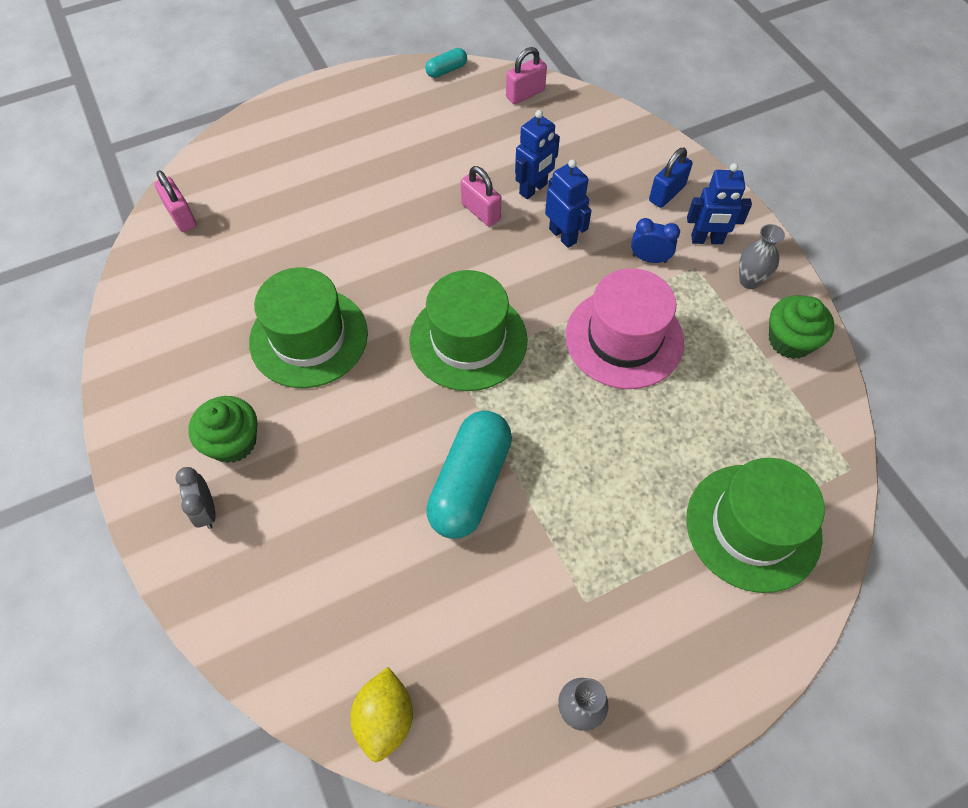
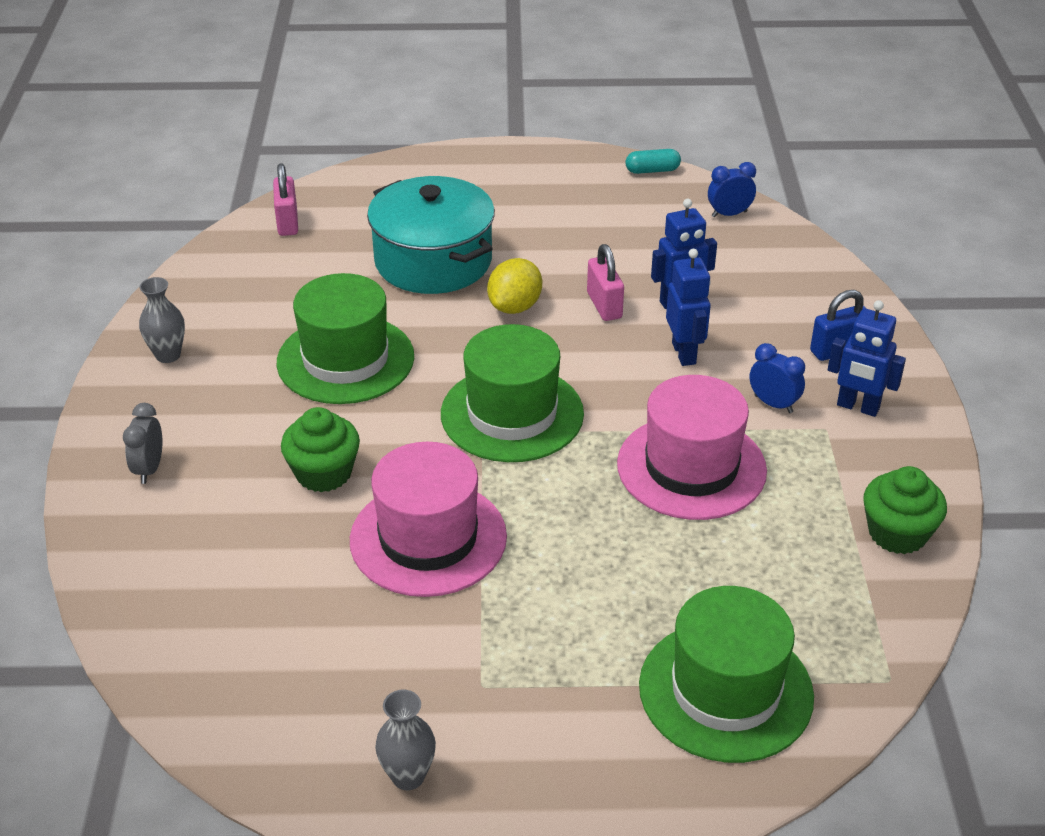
camera: 25 degrees right, 20 degrees down
green cupcake [189,396,258,463] -> green cupcake moved to [281,407,360,492]
yellow lemon [350,667,413,762] -> yellow lemon moved to [487,258,542,314]
turquoise capsule [426,410,512,539] -> pink hat [350,442,507,597]
pink padlock [506,47,547,104] -> blue clock [708,162,756,217]
grey vase [739,224,785,289] -> grey vase moved to [139,277,185,363]
none -> turquoise pot [367,176,495,294]

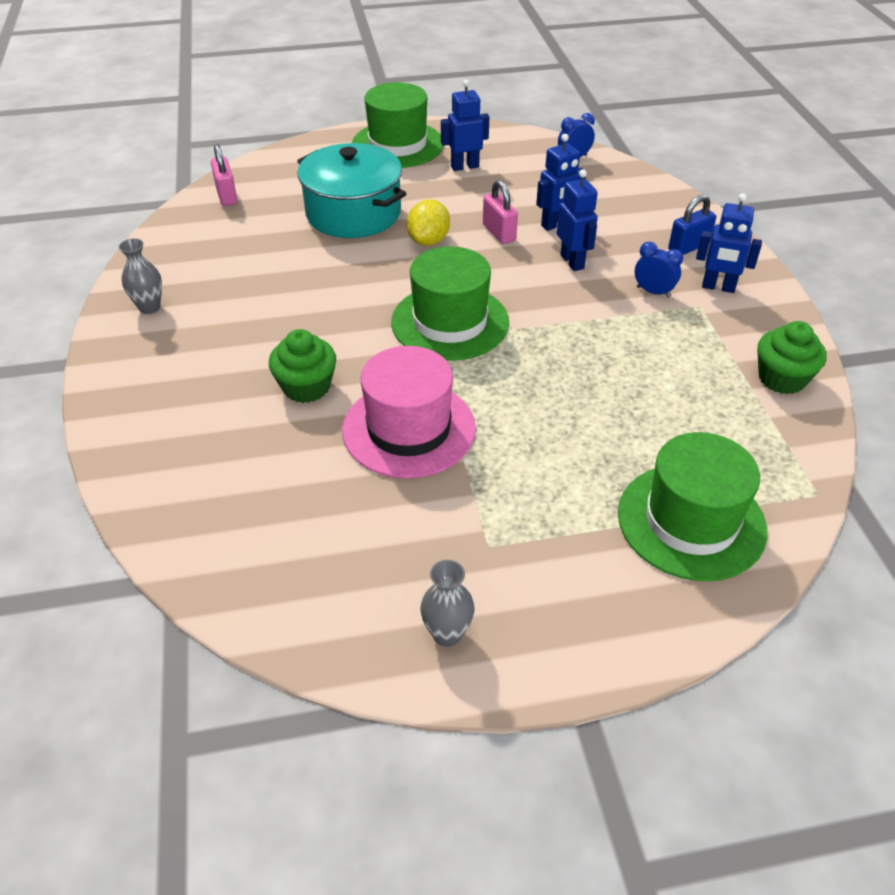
camera: 10 degrees left, 5 degrees up
grey clock [123,403,162,484] -> none
green hat [277,273,414,404] -> green hat moved to [352,82,444,168]
pink hat [617,375,767,520] -> none
turquoise capsule [626,149,681,174] -> none
none -> blue robot [441,80,489,171]

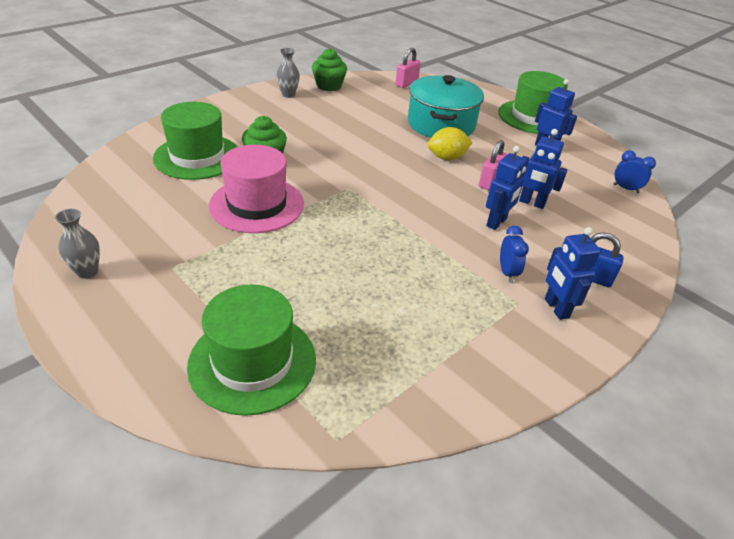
camera: 55 degrees right, 5 degrees down
green hat [391,246,509,361] -> green hat moved to [153,102,238,180]
green cupcake [757,321,827,394] -> green cupcake moved to [312,48,347,91]

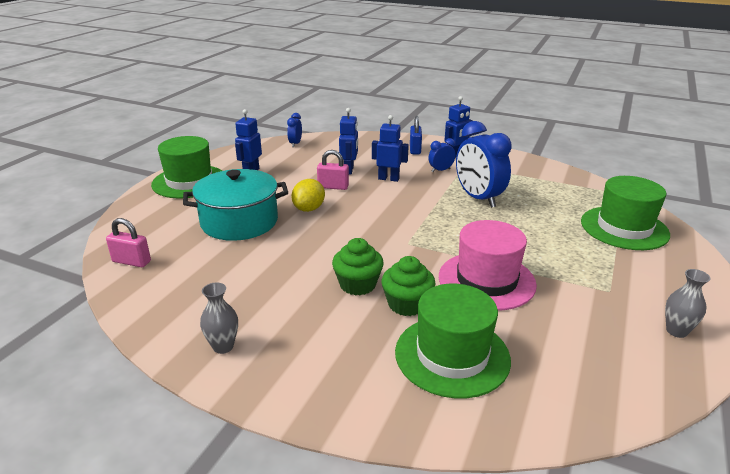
camera: 110 degrees left, 10 degrees down
green cupcake [312,48,347,91] -> green cupcake moved to [332,238,384,296]
yellow lemon [428,127,472,160] -> yellow lemon turned 60 degrees clockwise [291,179,325,212]
none -> blue clock [456,121,512,208]

